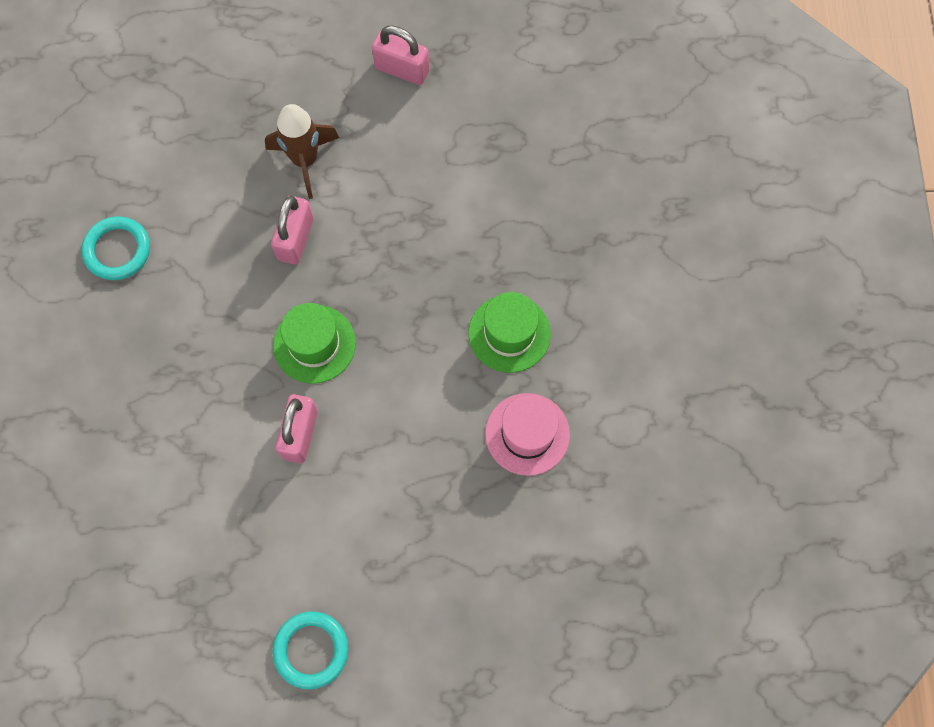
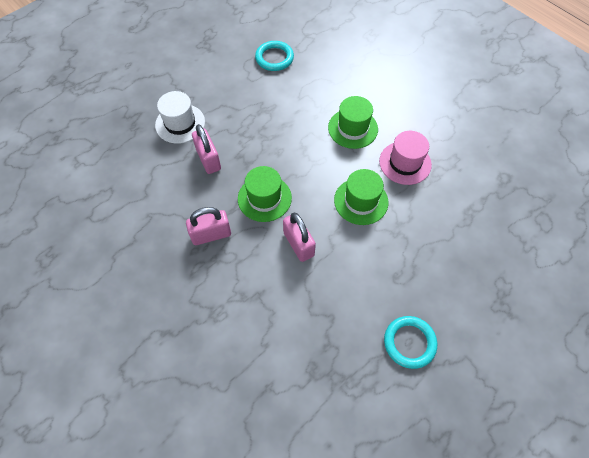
camera: 40 degrees left, 10 degrees down
turquoise ring [81,216,150,280] -> turquoise ring moved to [255,41,294,71]
brown rocket [265,104,339,199] -> white hat [155,91,205,144]
pink padlock [372,26,429,85] -> pink padlock moved to [186,207,231,245]
none -> green hat [334,169,388,225]

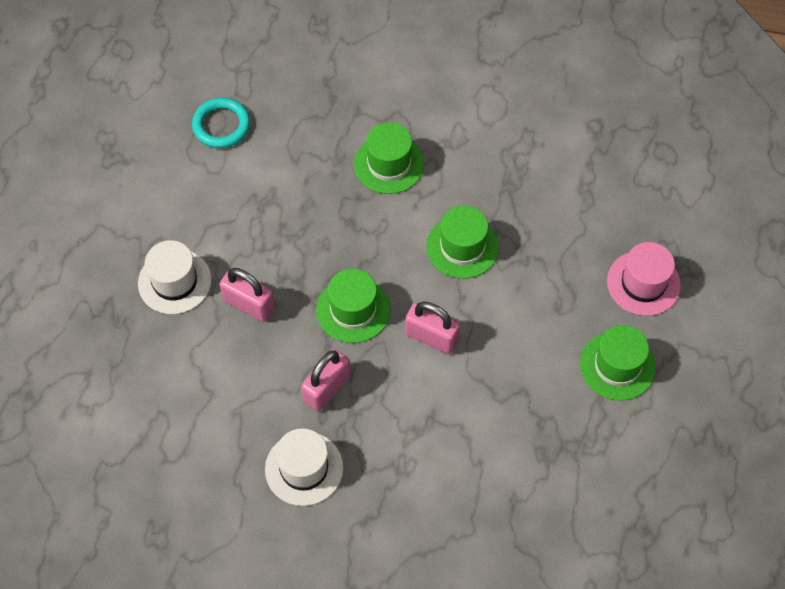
camera: 35 degrees left, 0 degrees up
pink hat [379,131,432,185] -> pink hat moved to [607,242,681,316]
turquoise ring [384,316,437,369] -> green hat [580,325,656,401]
none -> white hat [265,428,343,506]

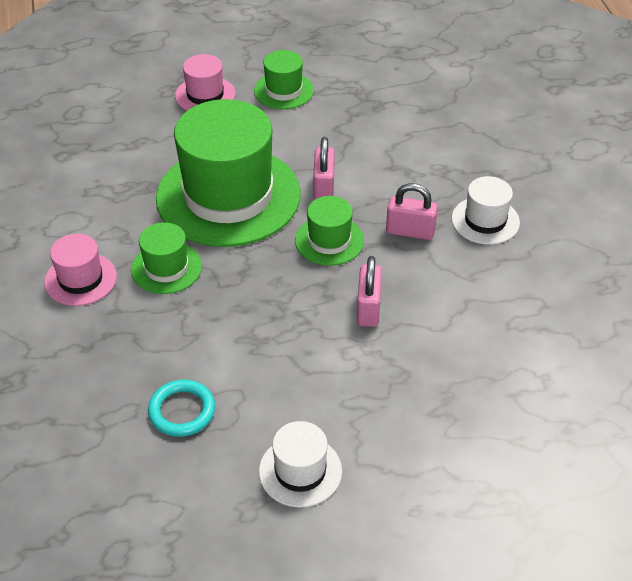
camera: 115 degrees left, 15 degrees down
white hat [138,240,212,314] -> white hat moved to [259,421,342,508]
green hat [426,205,499,279] -> green hat [156,99,301,247], size x2.17
none -> pink hat [44,234,117,306]

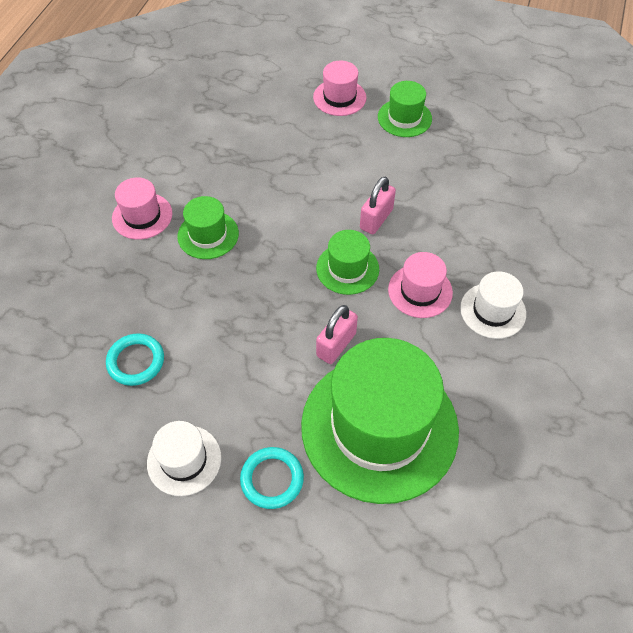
camera: 30 degrees right, 10 degrees up
green hat [156,99,301,247] -> green hat moved to [301,338,459,504]
pink padlock [386,183,438,240] -> pink hat [388,252,453,318]
none -> turquoise ring [240,447,304,509]

